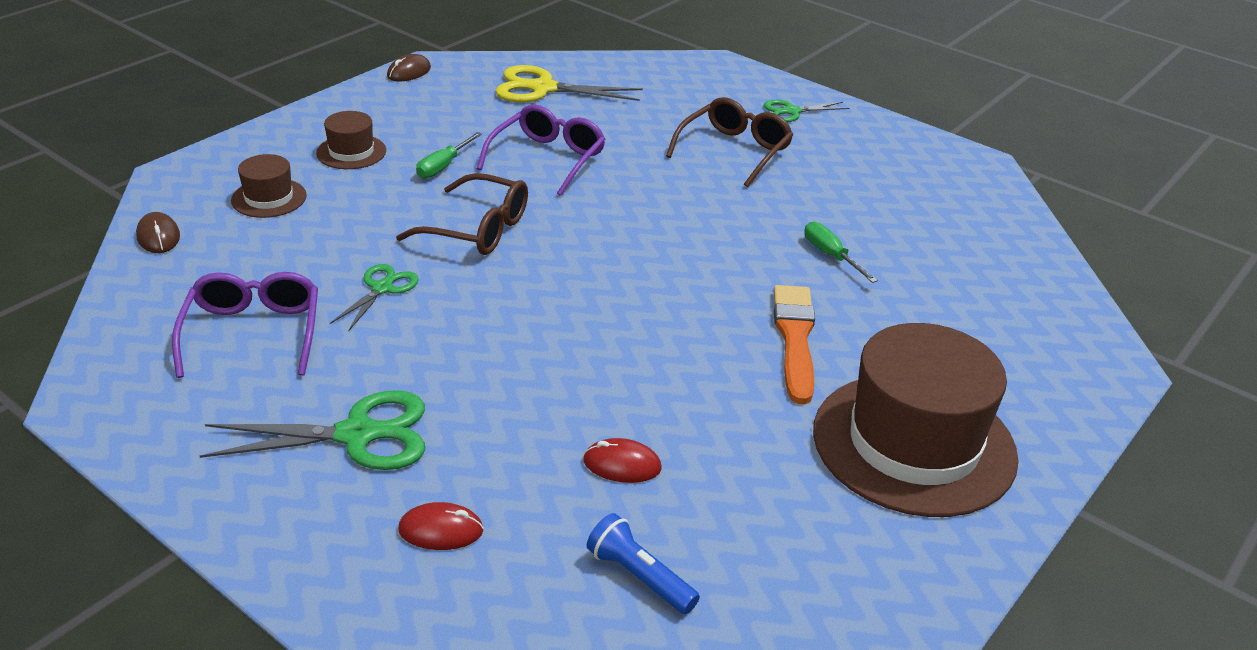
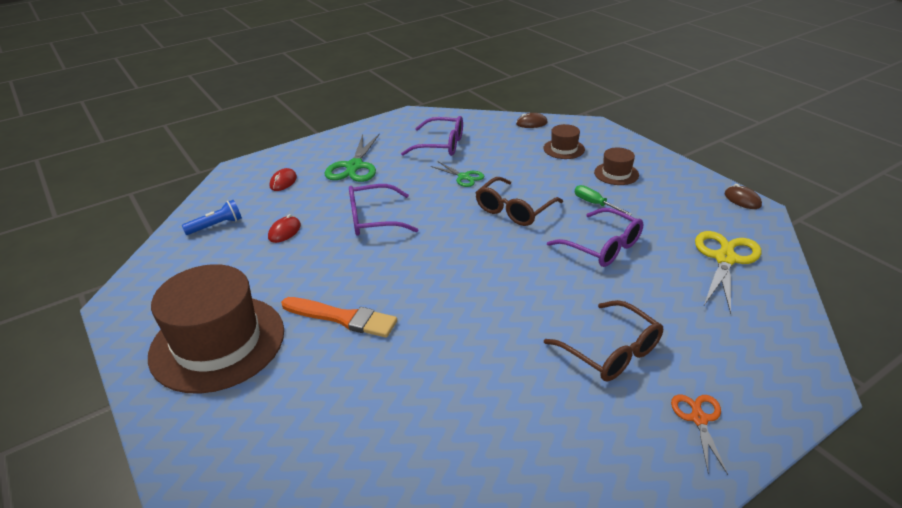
camera: 110 degrees right, 0 degrees up
green scissors [764,100,849,122] -> orange scissors [671,394,728,475]
green screwdriver [805,222,878,283] -> none
none -> purple glasses [349,184,419,236]

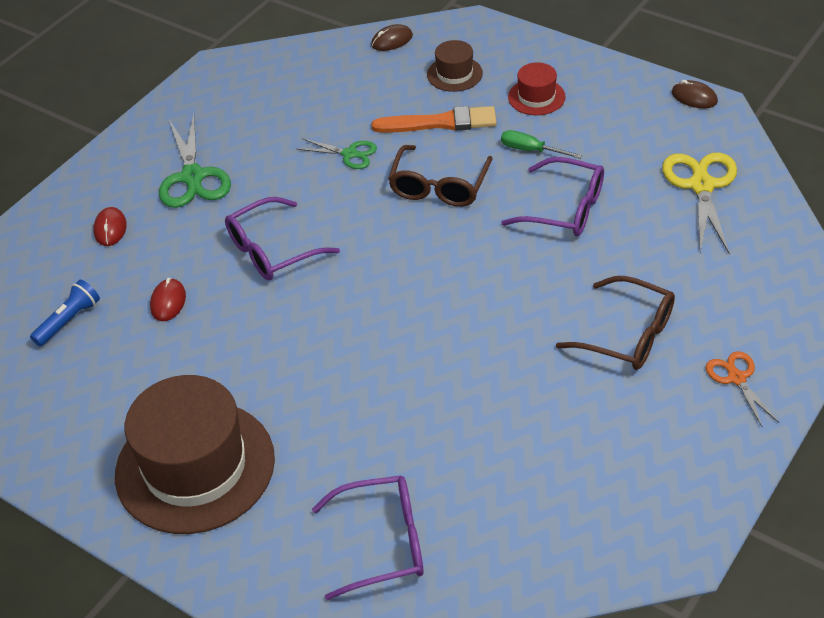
camera: 20 degrees left, 10 degrees up
orange brush [281,297,397,338] -> orange brush moved to [371,106,497,133]
purple glasses [401,116,463,156] -> purple glasses moved to [312,475,424,600]
brown hat [594,147,639,185] -> red hat [508,62,566,115]

